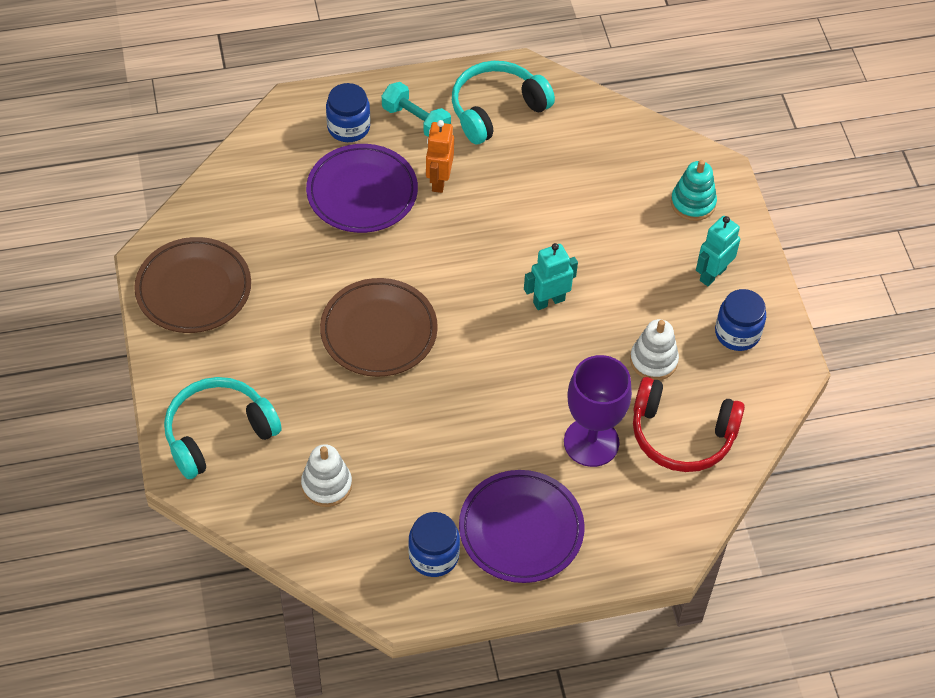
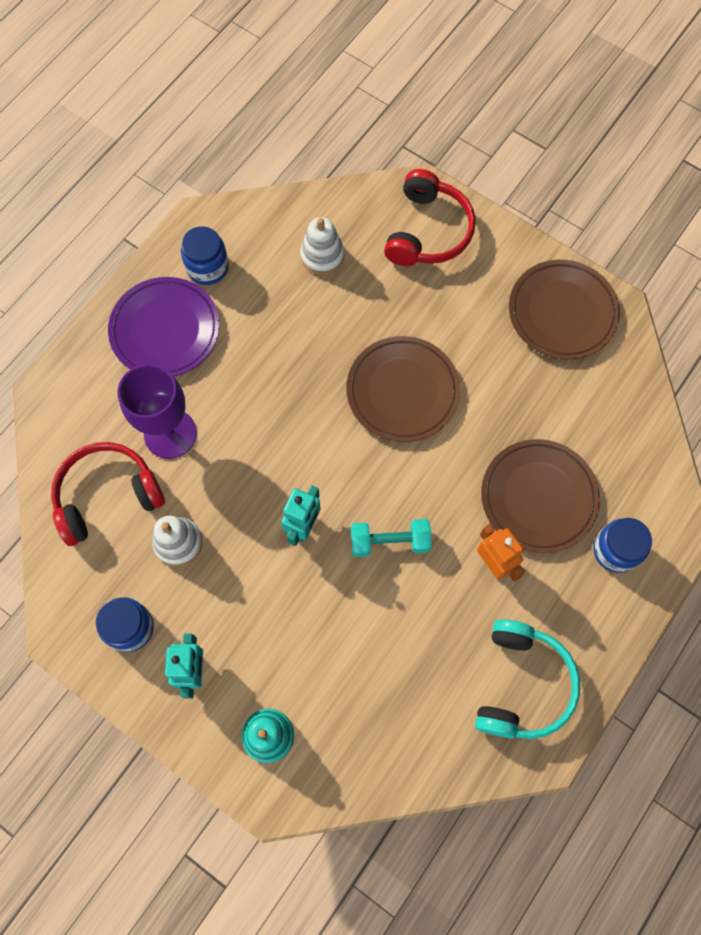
camera: 140 degrees right, 15 degrees up
turquoise headphones [164,377,282,479] -> red headphones [384,169,476,266]
purple plate [306,144,418,233] -> brown plate [481,439,600,553]
turquoise dumbbell [382,82,451,137] -> turquoise dumbbell moved to [351,519,432,557]

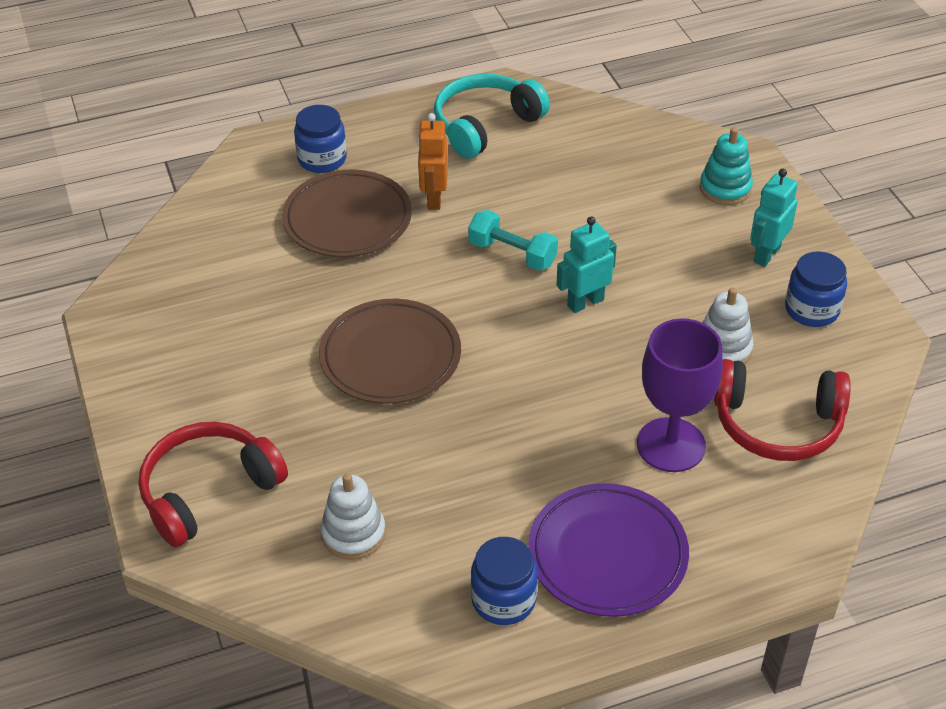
camera: 145 degrees left, 25 degrees down
brown plate [509,260,620,359] -> none

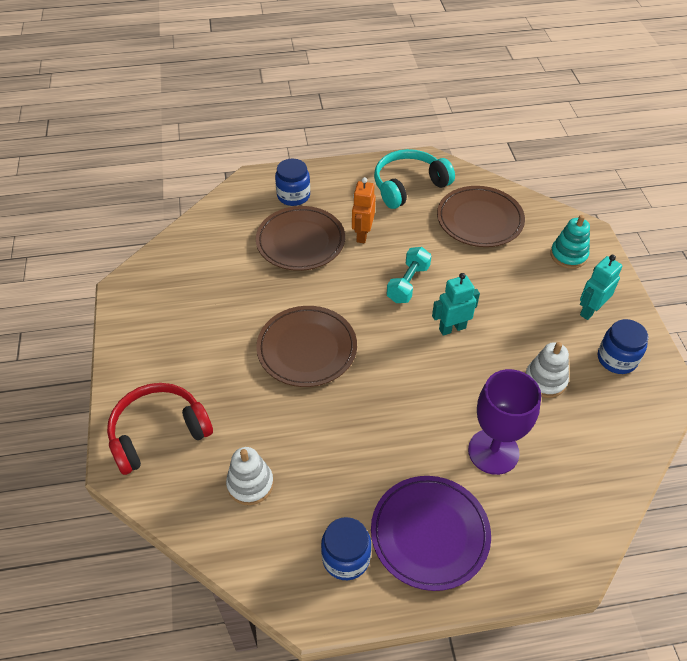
camera: 10 degrees right, 5 degrees up
turquoise dumbbell [468,210,558,271] -> turquoise dumbbell turned 75 degrees clockwise [387,247,432,303]
red headphones [714,359,851,461] -> none
none -> brown plate [437,186,525,247]

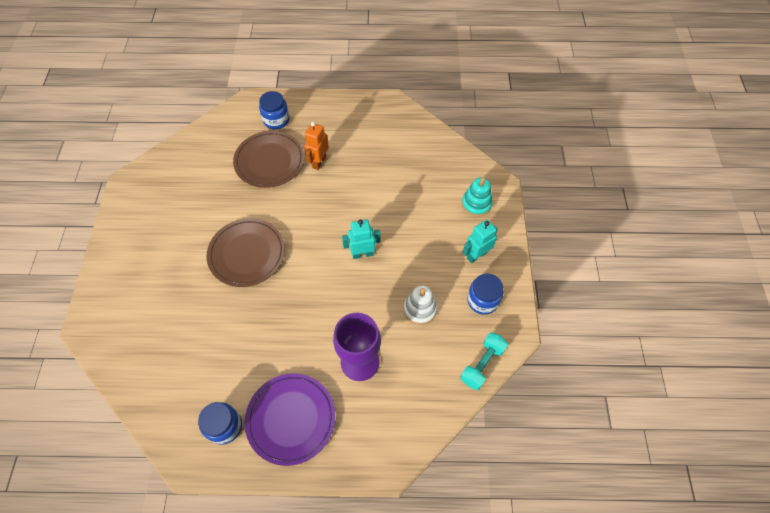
camera: 10 degrees right, 10 degrees up
red headphones [107,383,213,475] -> none
white stacking toy [226,447,274,505] -> none
turquoise headphones [374,149,455,209] -> none
turquoise dumbbell [387,247,432,303] -> turquoise dumbbell moved to [461,332,508,390]
brown plate [437,186,525,247] -> none

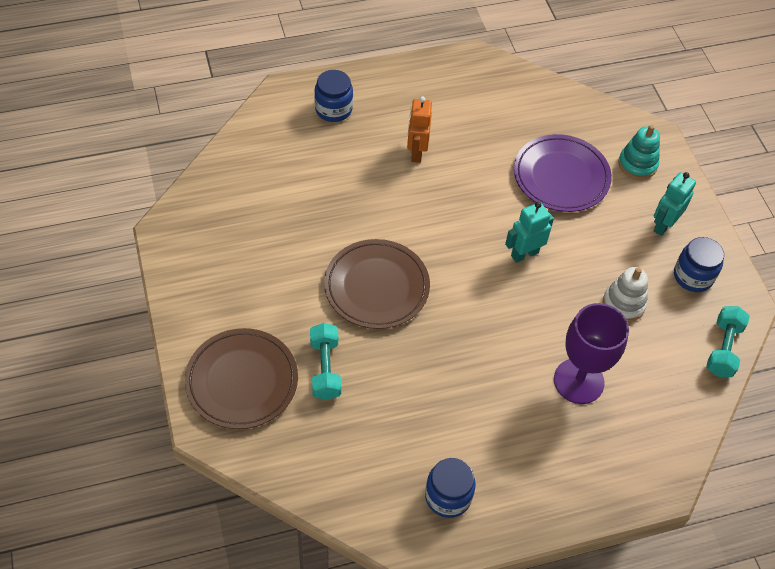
camera: 20 degrees left, 5 degrees down
brown plate [233,131,304,188] -> brown plate moved to [185,328,298,429]
purple plate [245,373,335,466] -> purple plate moved to [514,134,612,212]
none -> turquoise dumbbell [310,323,341,400]

